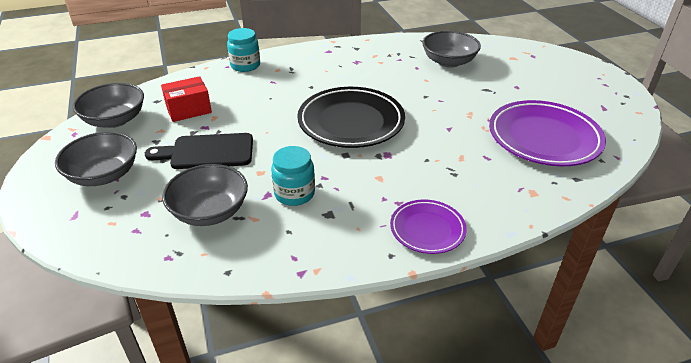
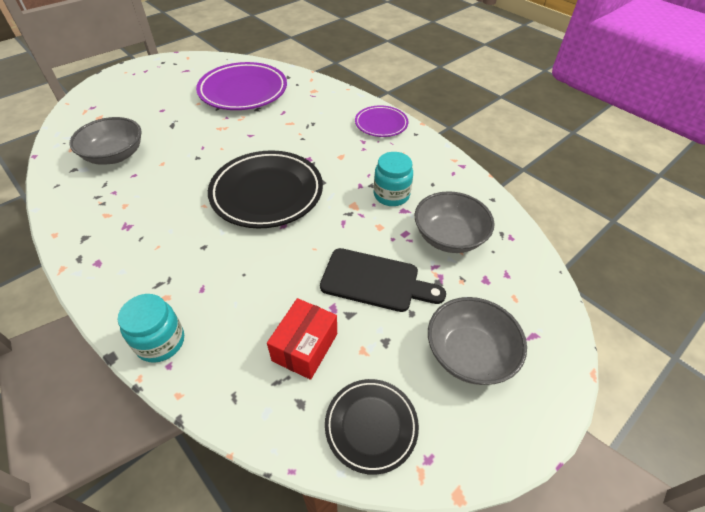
camera: 115 degrees left, 10 degrees up
grey bowl [73,83,144,128] -> black plate [325,379,419,475]
black cutting board [145,133,253,169] -> black cutting board turned 45 degrees counterclockwise [320,248,446,312]
red box [161,76,212,122] -> red box turned 75 degrees clockwise [267,298,337,380]

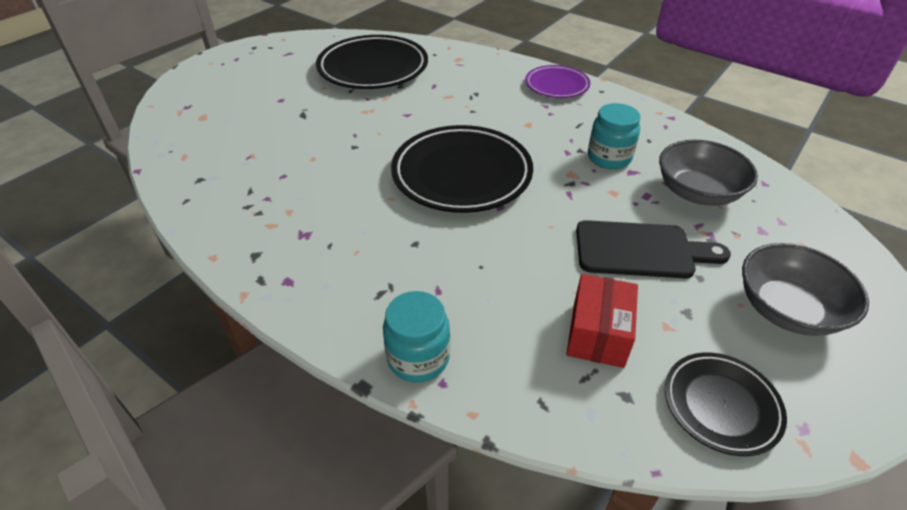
camera: 10 degrees left, 5 degrees down
grey bowl [69,117,142,165] -> none
purple plate [196,62,287,110] -> black plate [316,35,428,89]

